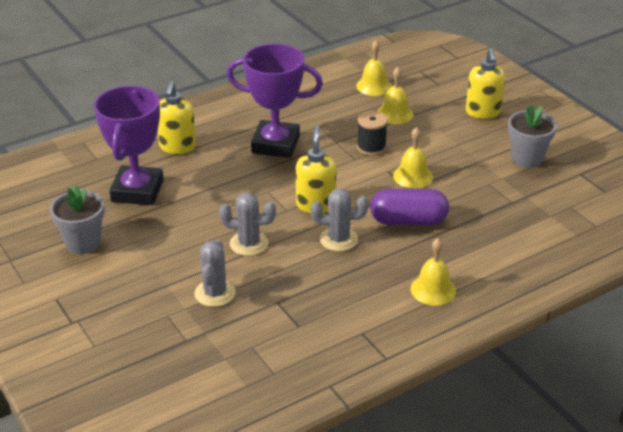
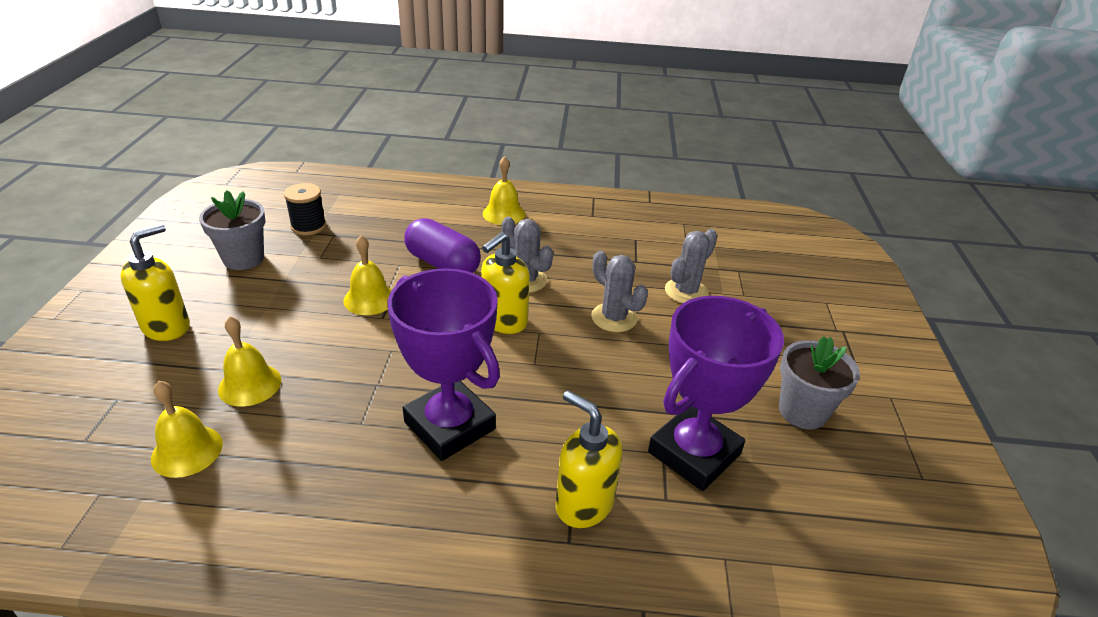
camera: 145 degrees left, 0 degrees up
yellow soap dispenser [158,81,196,154] -> yellow soap dispenser turned 90 degrees counterclockwise [555,390,622,528]
black spool [357,111,388,156] -> black spool moved to [284,183,326,235]

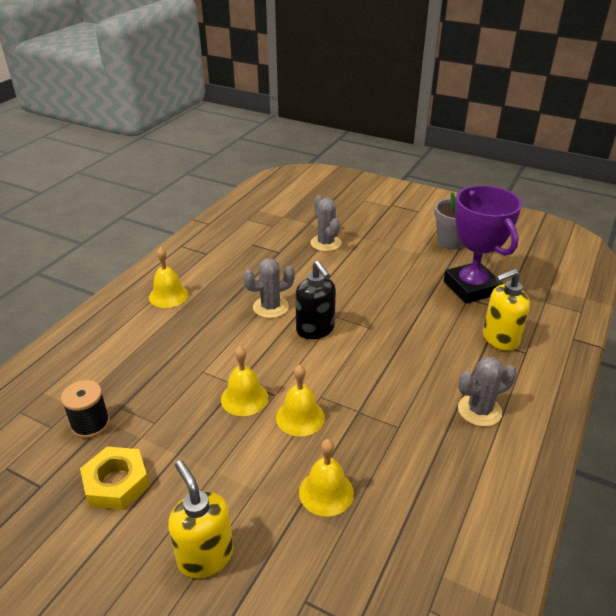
camera: 65 degrees left, 0 degrees up
yellow bell [151,381,223,478] -> yellow bell moved to [276,365,325,436]
grey flower pot [199,190,266,270] -> yellow nut [80,446,150,510]
purple trophy [387,268,500,461] -> none
purple capsule [404,218,481,273] -> none
yellow soap dispenser [481,232,530,334] -> black soap dispenser [295,261,336,339]
grey cactus [591,251,648,332] -> grey cactus moved to [458,357,517,427]

